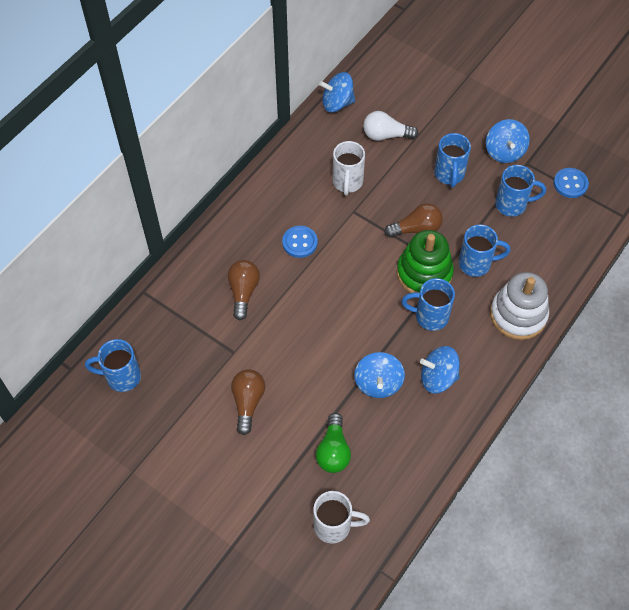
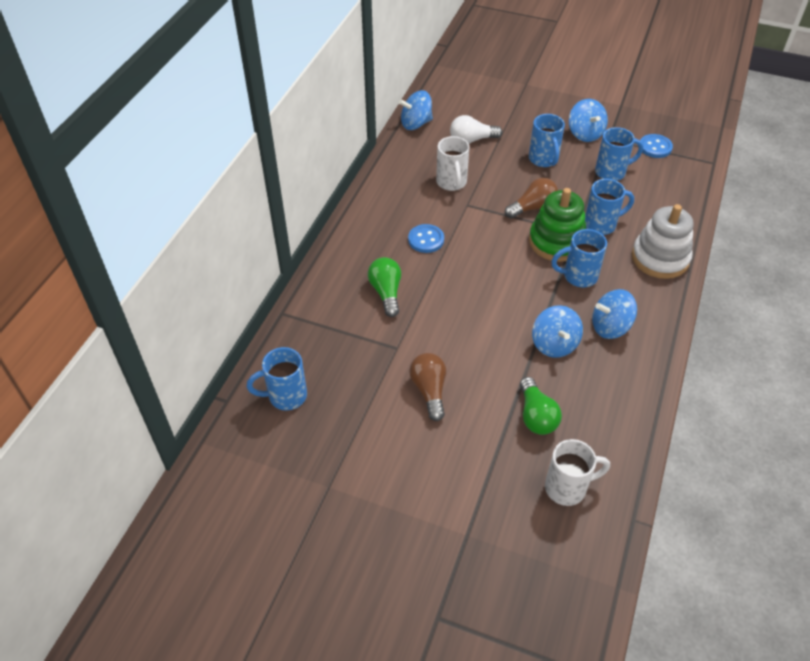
camera: 15 degrees left, 10 degrees down
brown light bulb [228,260,260,321] -> green light bulb [368,257,401,317]

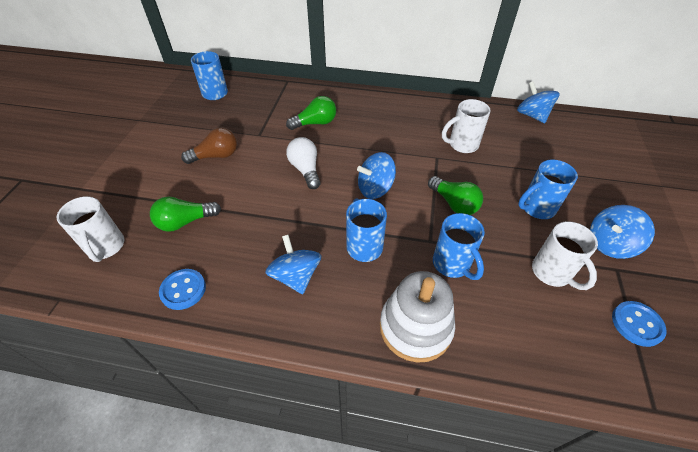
camera: 80 degrees right, 0 degrees up
blue button [408,224,444,253] -> blue button moved to [159,269,206,310]
white light bulb [450,115,502,144] -> white light bulb moved to [286,137,321,189]
brown light bulb [505,178,558,219] -> green light bulb [428,176,483,215]
green stacking toy [529,188,586,262] -> none
blue spinning top [532,305,583,358] -> blue spinning top moved to [357,152,396,199]
blue mug [595,127,643,181] -> white mug [532,221,598,290]

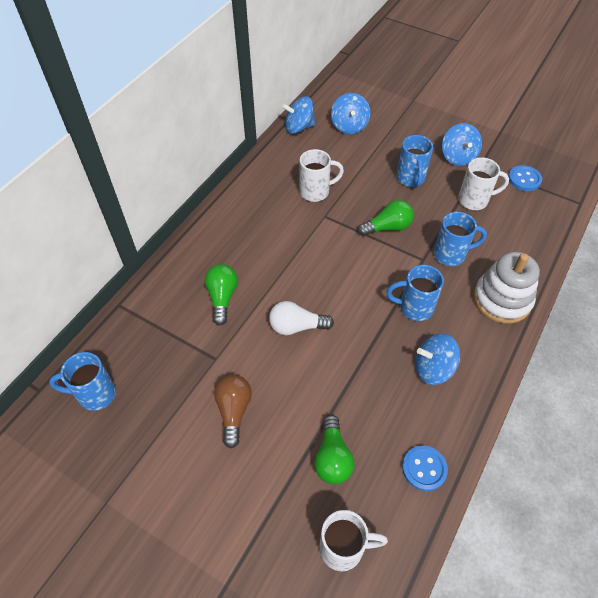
camera: 70 degrees left, 5 degrees up
blue spinning top [357,152,396,199] -> blue spinning top moved to [331,93,370,134]
white mug [442,99,490,153] -> white mug turned 105 degrees counterclockwise [300,149,344,202]

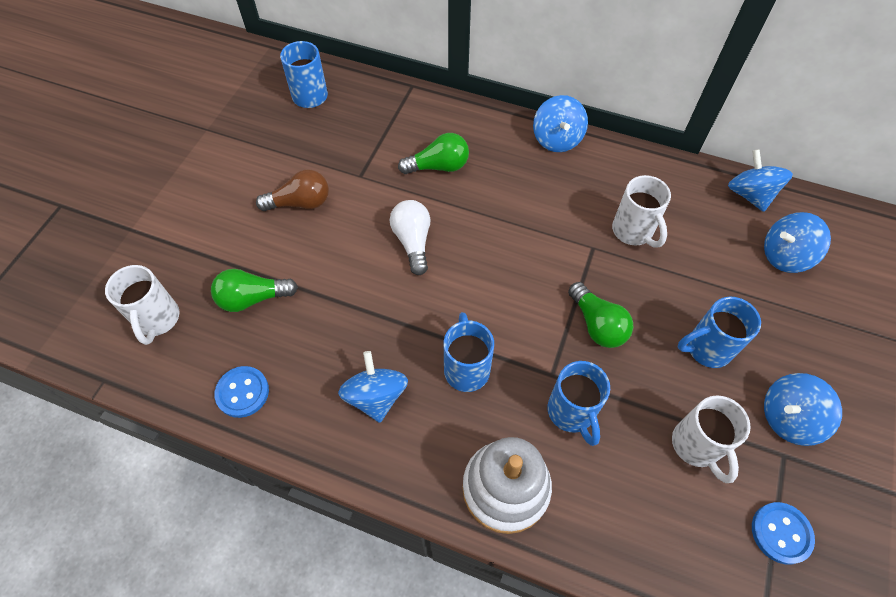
camera: 80 degrees right, 5 degrees up
none -> blue spinning top [533,95,588,152]

